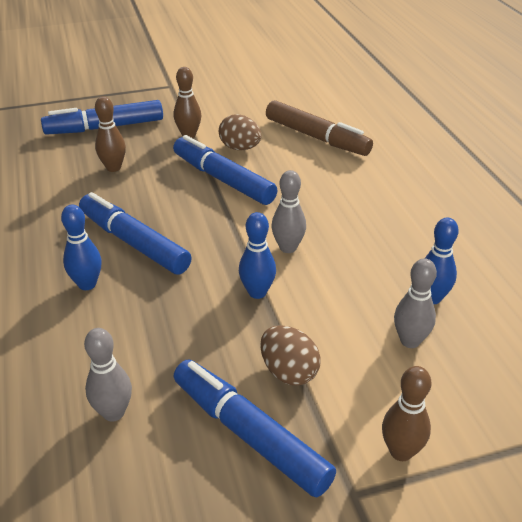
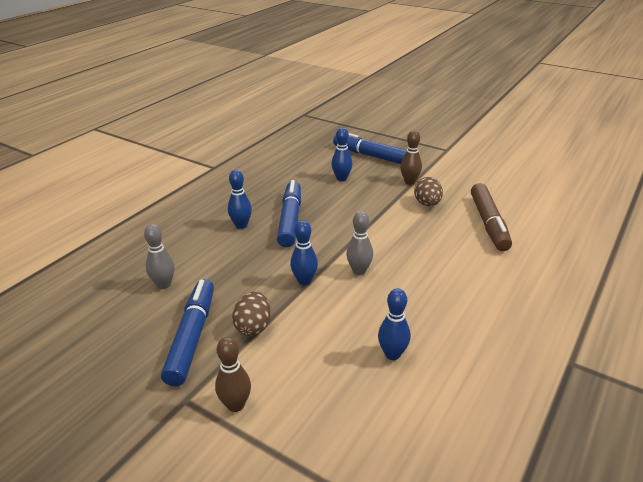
camera: 50 degrees right, 5 degrees down
brown bowling pin [95,96,126,172] -> blue bowling pin [332,128,352,181]
blue marker [173,135,277,205] -> none
grey bowling pin [394,258,437,348] -> none

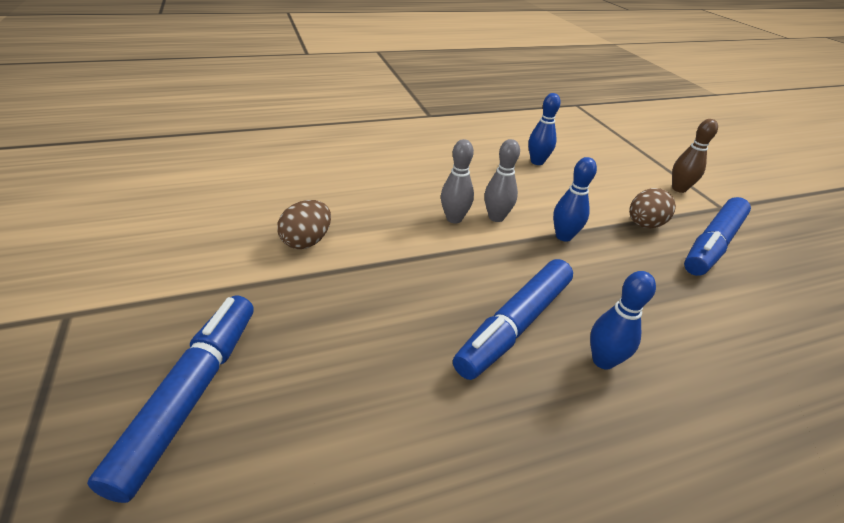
camera: 145 degrees left, 5 degrees up
grey bowling pin [144,224,174,289] -> grey bowling pin moved to [441,139,474,223]
blue bowling pin [332,128,352,181] -> none
blue marker [333,133,407,164] -> blue marker turned 150 degrees counterclockwise [87,295,254,503]
brown bowling pin [400,130,422,185] -> none
brown marker [471,183,512,251] -> none

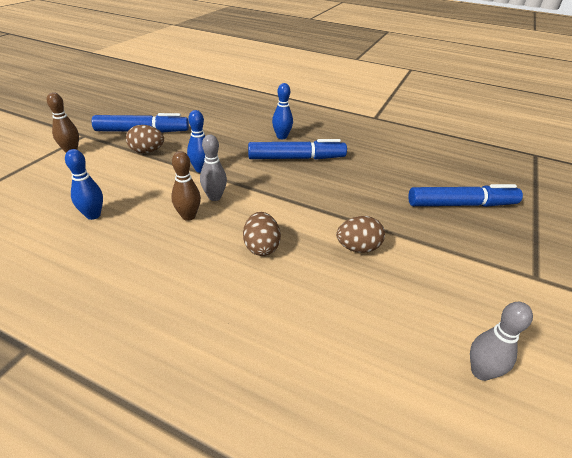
camera: 135 degrees left, 0 degrees up
blue marker [87,295,254,503] -> blue marker turned 150 degrees counterclockwise [408,184,523,207]
grey bowling pin [441,139,474,223] -> grey bowling pin moved to [470,302,533,381]
none -> brown bowling pin [171,151,201,221]
none -> brown egg [243,212,281,256]

